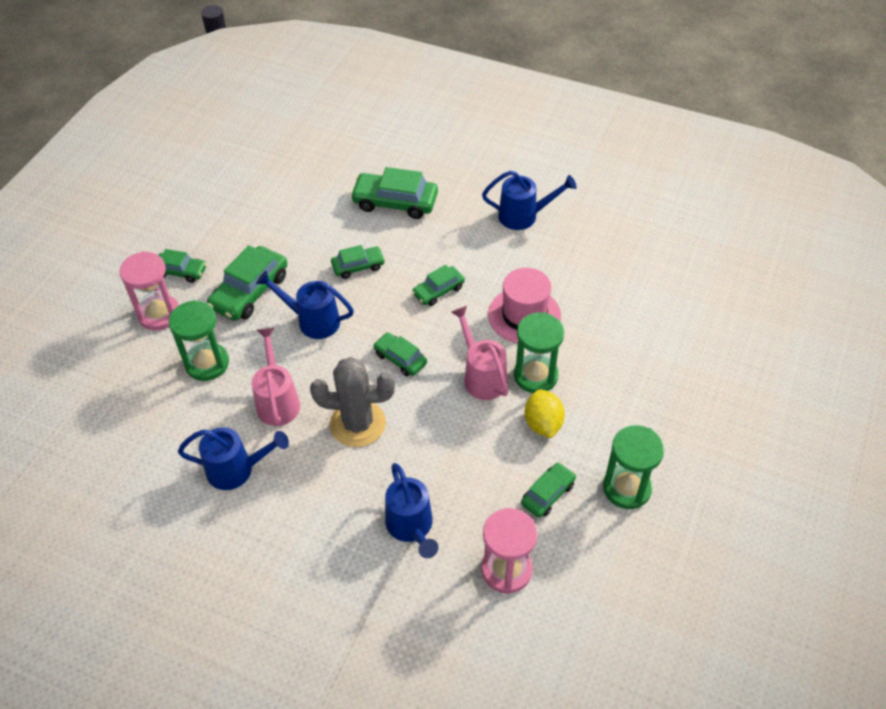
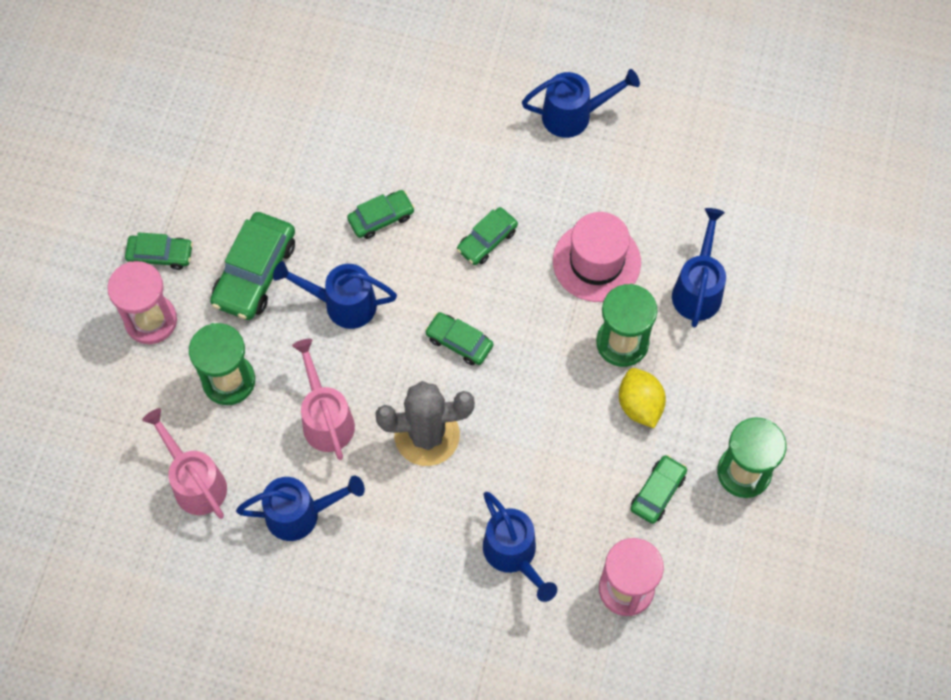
camera: 10 degrees left, 15 degrees up
green car [350,167,438,219] -> none
pink watering can [451,306,508,400] -> pink watering can moved to [142,408,227,519]
none -> blue watering can [672,208,726,327]

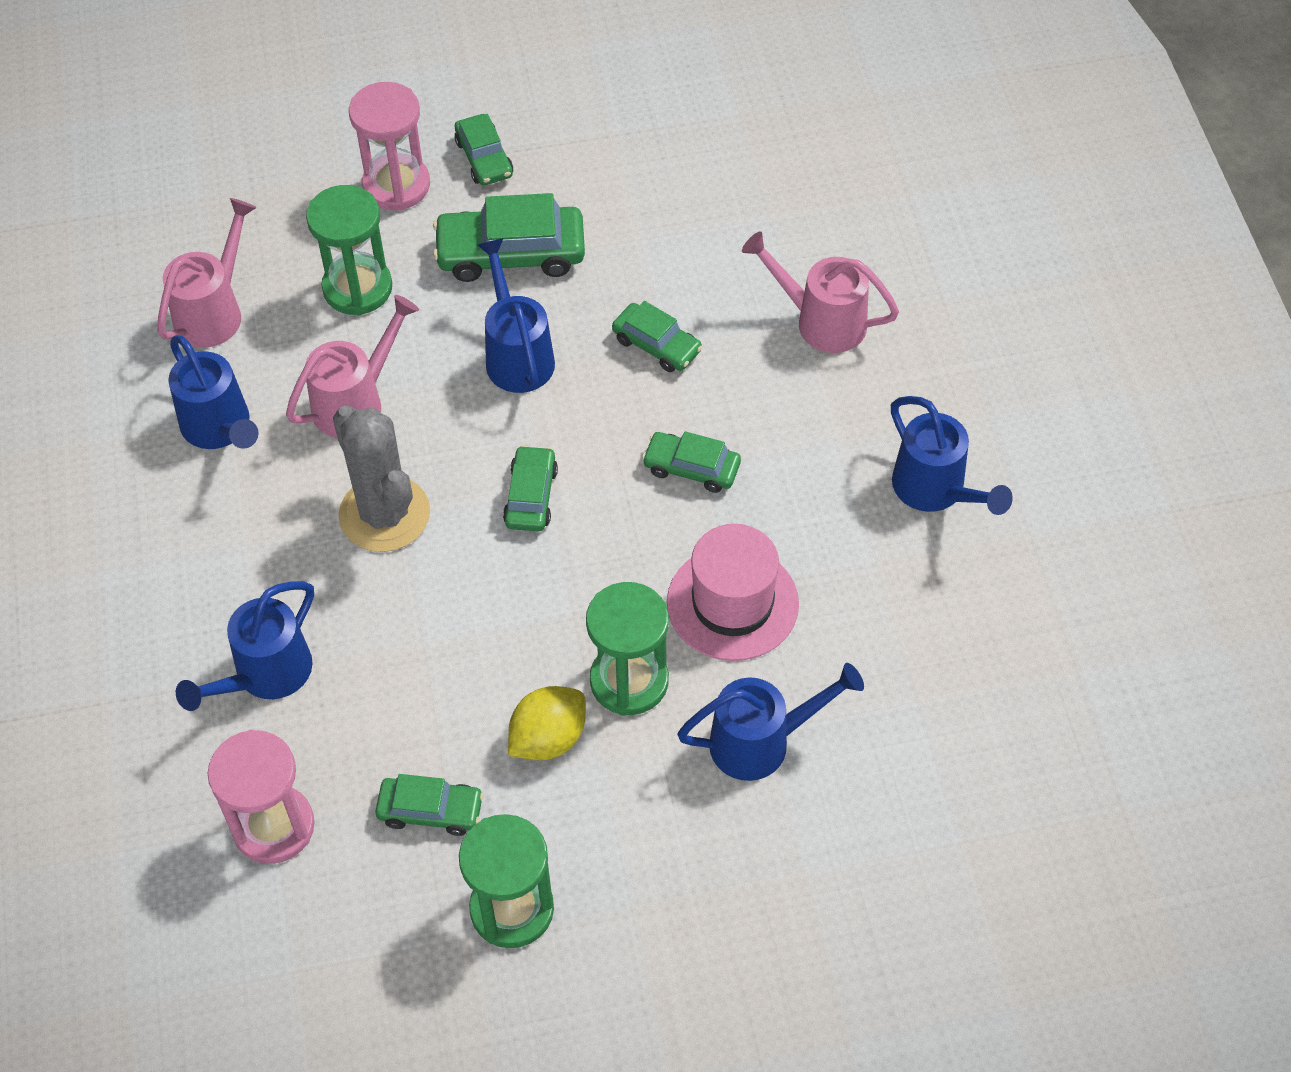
camera: 65 degrees right, 10 degrees down
none -> pink watering can [742,231,899,353]

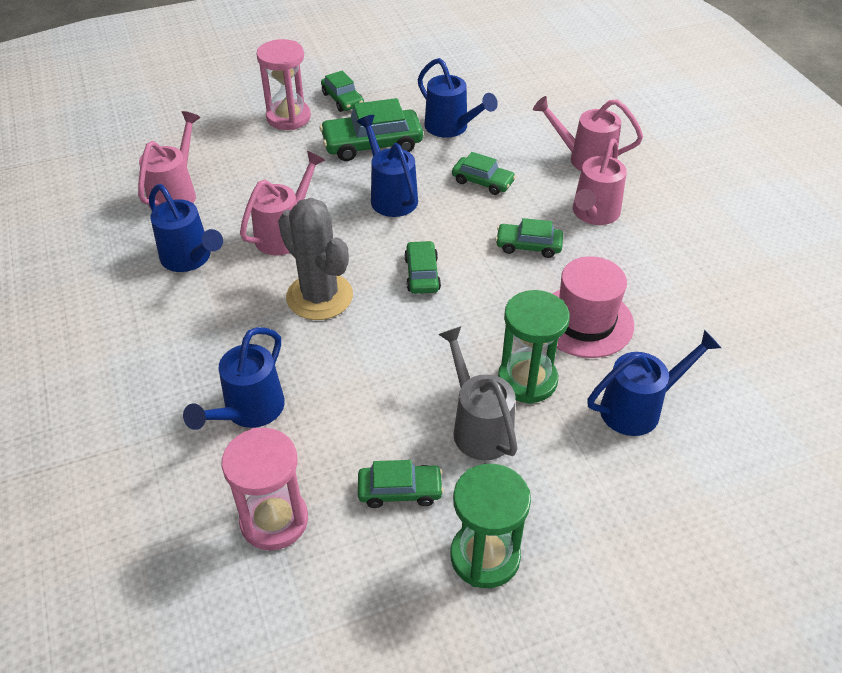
camera: 10 degrees left, 10 degrees down
green hourglass [306,185,392,316] -> none
yellow lemon [508,686,586,760] -> grey watering can [438,327,518,460]
blue watering can [891,396,1013,515] -> blue watering can moved to [418,58,498,138]
none -> pink watering can [573,139,627,225]

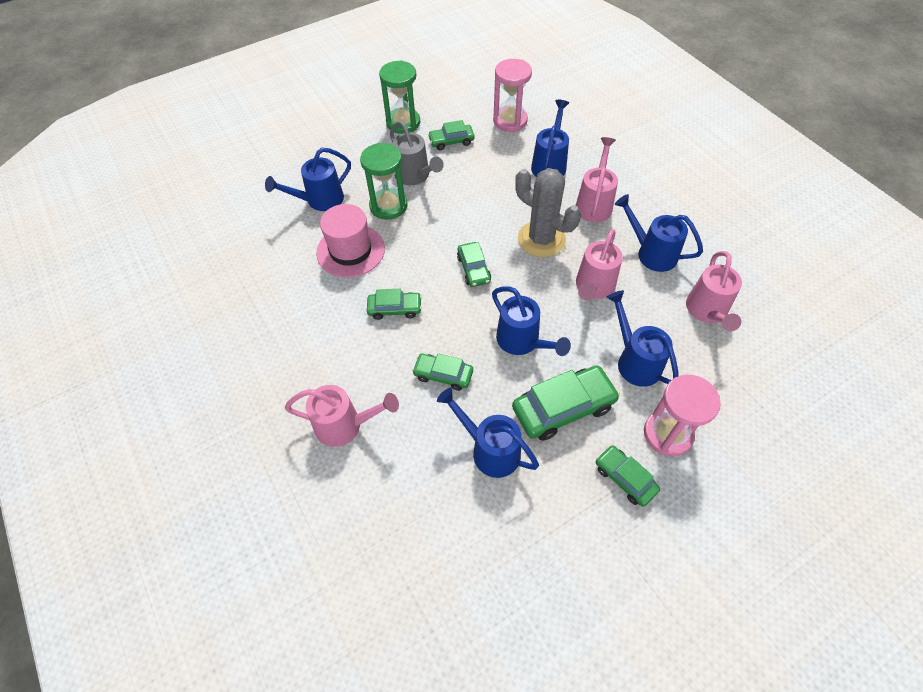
camera: 170 degrees right, 10 degrees up
pink watering can [573,139,627,225] -> pink watering can moved to [575,137,618,222]
none -> blue watering can [607,290,679,387]

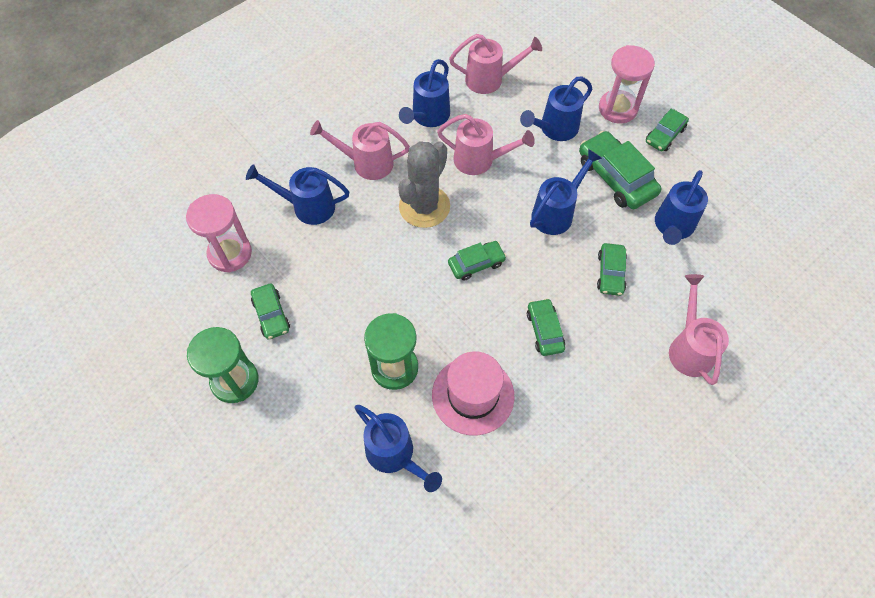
camera: 100 degrees left, 5 degrees up
grey watering can [390,121,444,185] -> none

